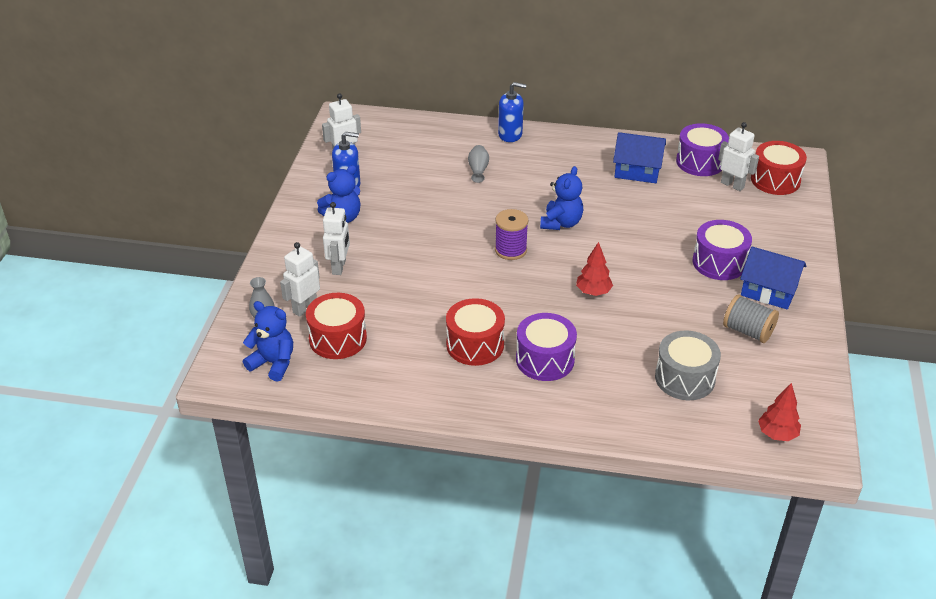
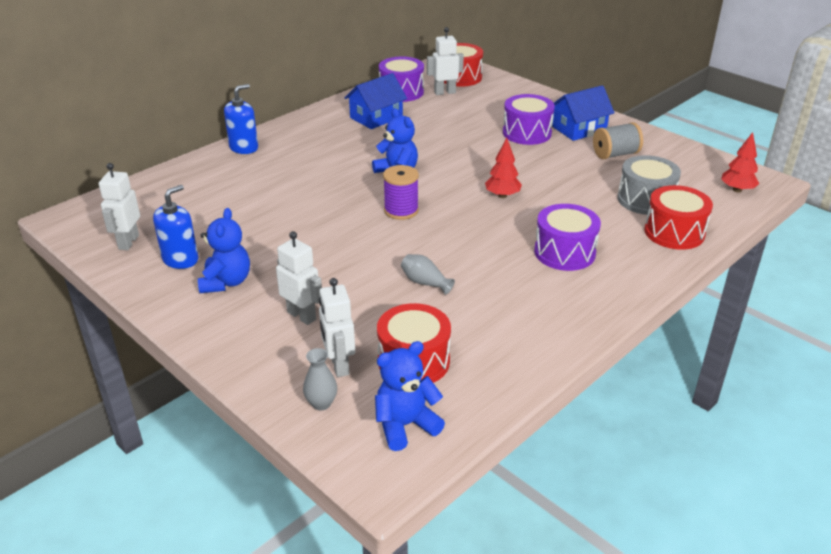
camera: 55 degrees left, 5 degrees down
red drum [446,298,505,366] -> red drum moved to [644,185,713,250]
grey vase [468,145,489,183] -> grey vase moved to [401,254,455,295]

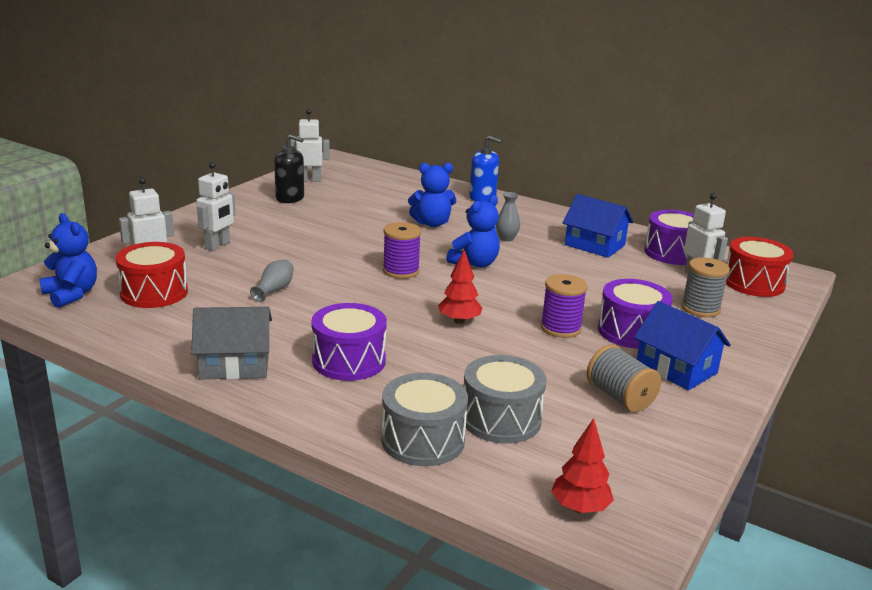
camera: 75 degrees right, 10 degrees down
blue soap dispenser [153,185,199,269] -> black soap dispenser [274,134,304,203]
blue teddy bear [198,208,250,293] -> blue teddy bear moved to [408,163,456,227]
grey vase [303,348,337,411] -> grey vase moved to [496,192,520,242]
red drum [644,185,713,250] -> grey drum [381,373,468,466]
none -> grey house [191,307,272,380]
none -> purple spool [541,274,588,338]
none -> grey spool [681,257,730,317]

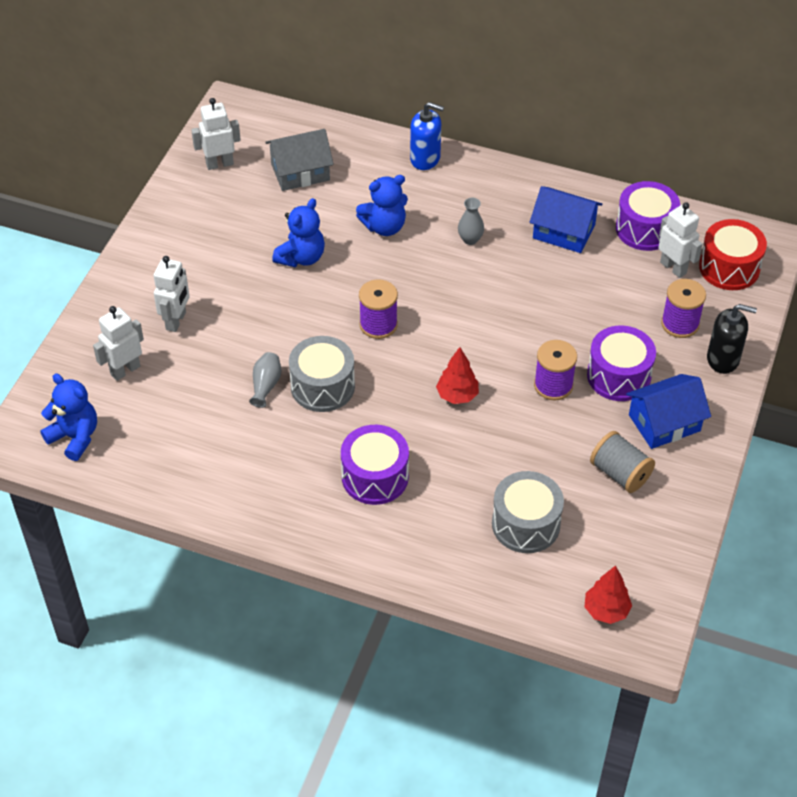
camera: 10 degrees left, 25 degrees up
red drum [115,242,188,308] -> none
grey house [191,307,272,380] -> grey house moved to [265,129,334,191]
black soap dispenser [274,134,304,203] -> black soap dispenser moved to [707,304,757,374]
grey drum [381,373,468,466] -> grey drum moved to [289,336,355,412]
blue teddy bear [446,195,500,268] -> blue teddy bear moved to [272,198,325,267]
blue house [634,301,731,390] -> blue house turned 60 degrees counterclockwise [626,374,711,449]
grey spool [681,257,730,317] -> purple spool [661,279,706,338]

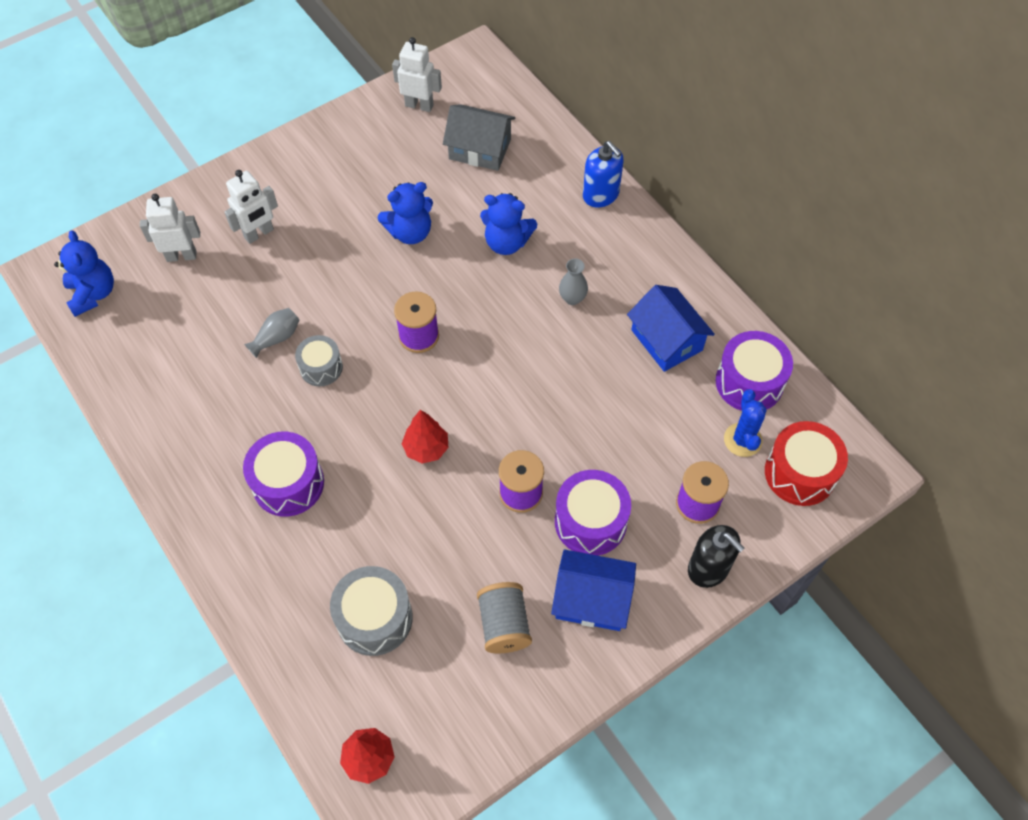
camera: 35 degrees right, 10 degrees up
grey drum [289,336,355,412] -> grey drum [295,335,343,386], size x0.64
white robot [658,202,702,278] -> blue cactus [724,389,767,457]

